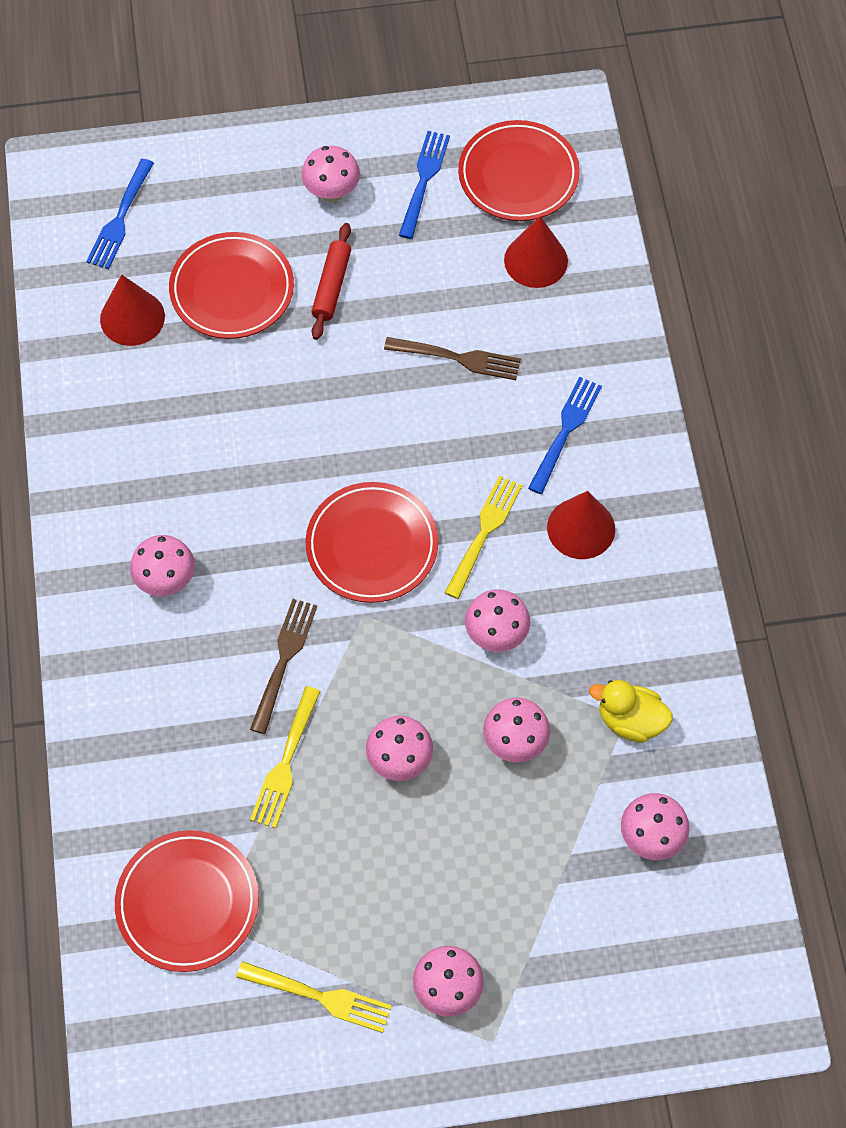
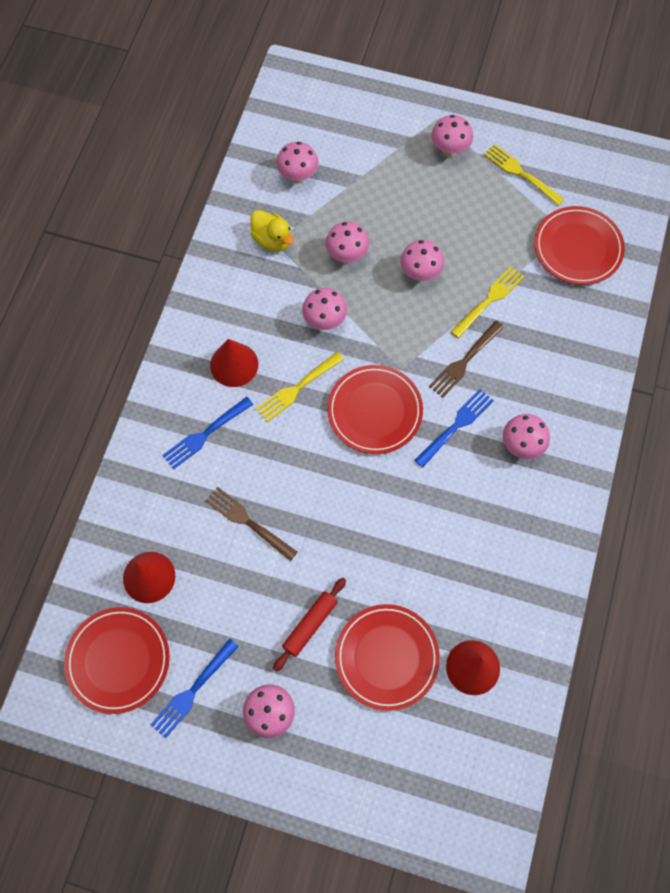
camera: 155 degrees left, 5 degrees up
blue fork [86,159,154,269] -> blue fork moved to [415,389,494,468]

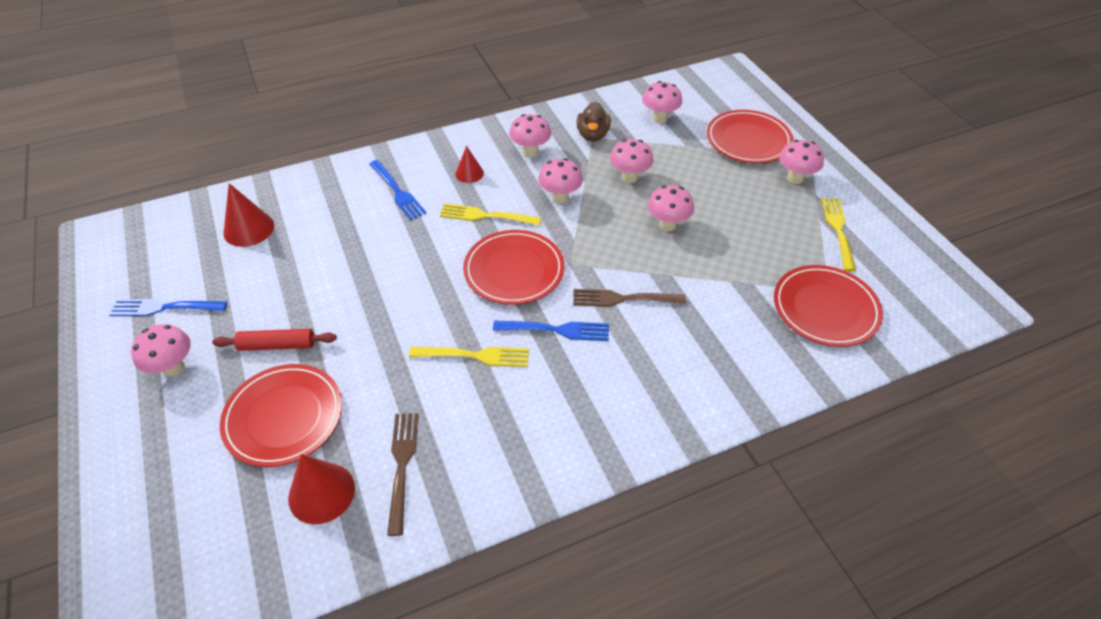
camera: 50 degrees right, 20 degrees down
red plate [64,607,170,714] -> red plate moved to [707,110,793,163]
blue fork [162,397,254,469] -> blue fork turned 135 degrees counterclockwise [369,160,426,220]
brown fork [206,487,298,561] -> brown fork moved to [387,413,418,536]
red cone [210,339,258,387] -> red cone [455,146,484,183], size x0.62
yellow duck [250,210,294,252] -> brown duck [577,102,611,142]
yellow fork [451,266,524,338] -> yellow fork moved to [409,347,529,367]
pink mushroom [503,414,550,459] -> pink mushroom moved to [509,114,551,157]

